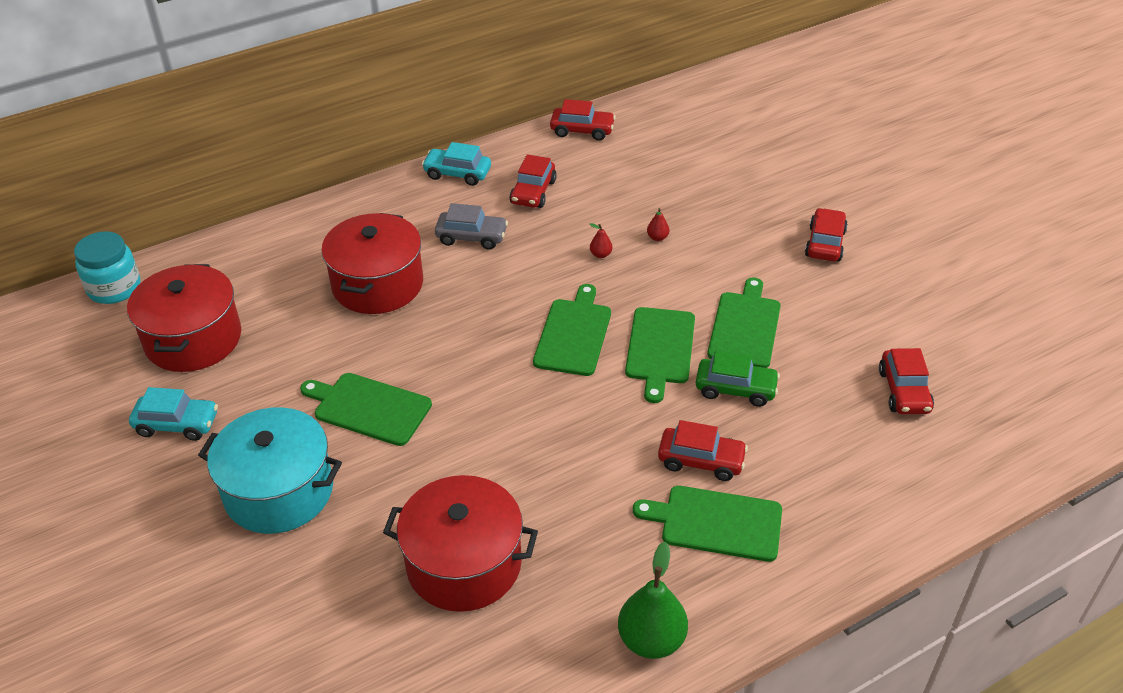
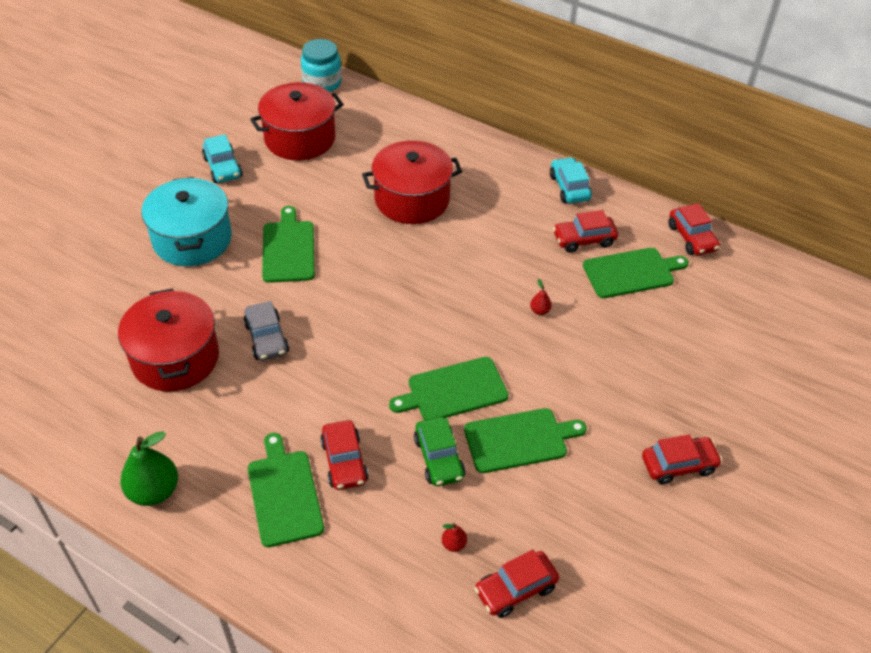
camera: 60 degrees right, 5 degrees up
grey car [435,203,508,250] -> grey car moved to [243,301,289,361]
green cutting board [533,284,611,376] -> green cutting board moved to [583,248,689,298]
red pear [647,208,669,241] -> red pear moved to [442,523,467,552]

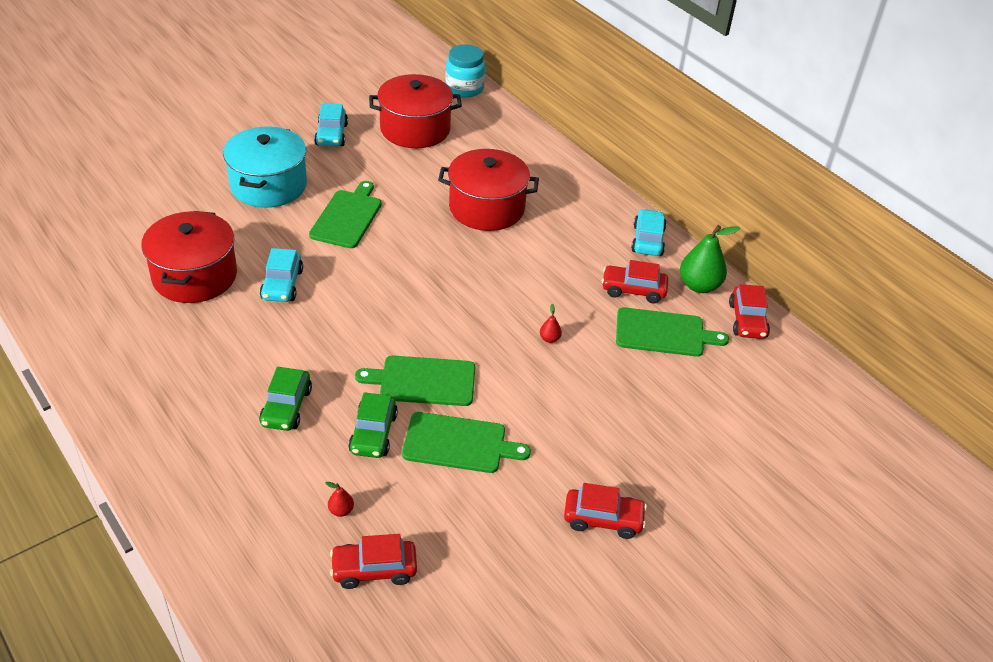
camera: 20 degrees right, 5 degrees down
green pear [120,431,178,506] -> green pear moved to [680,225,741,293]
grey car [243,301,289,361] -> turquoise car [260,248,303,302]
green cutting board [248,433,324,547] -> none
red car [320,420,369,490] -> green car [259,367,312,431]

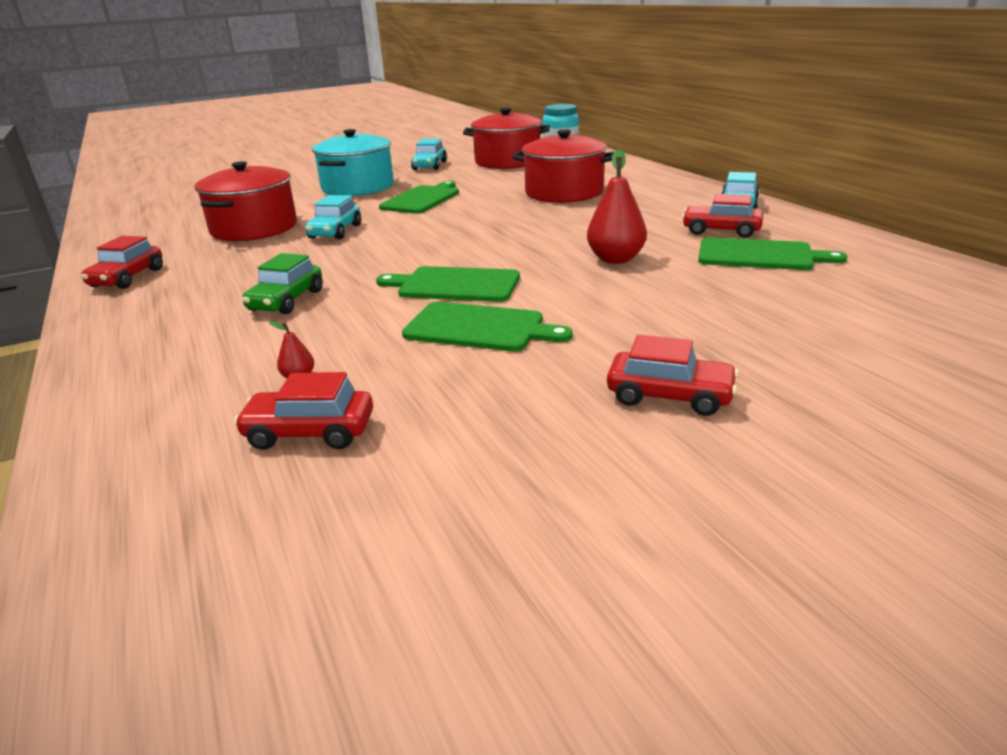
camera: 15 degrees right, 15 degrees down
green car [348,392,398,458] -> none
red pear [540,304,562,343] -> red pear [587,149,647,264], size x2.22
green pear [680,225,741,293] -> none
red car [729,284,770,339] -> red car moved to [81,236,163,289]

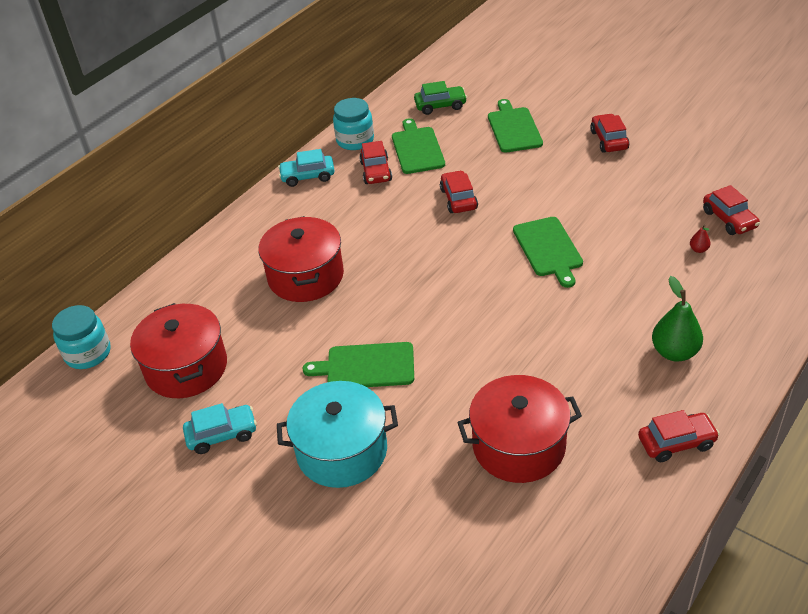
camera: 115 degrees left, 15 degrees up
green car [242,253,323,314] -> green car moved to [414,81,467,115]
turquoise car [305,195,361,239] -> none
green cutting board [402,302,573,352] -> green cutting board moved to [488,99,543,153]
red pear [587,149,647,264] -> red car [440,170,478,213]
none -> turquoise jar [333,98,374,150]
none -> green pear [652,276,703,362]

